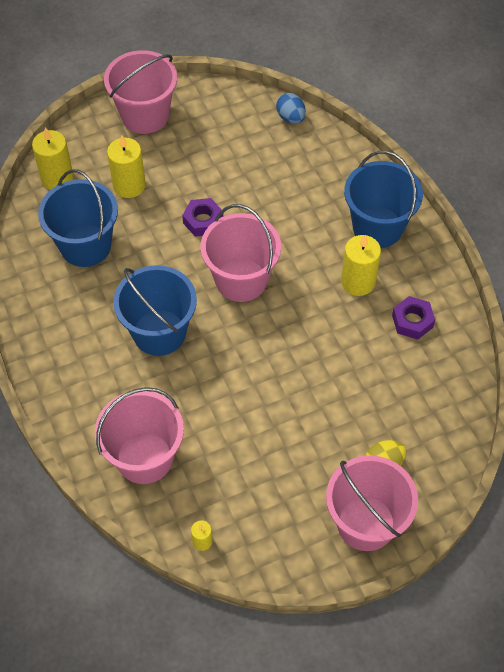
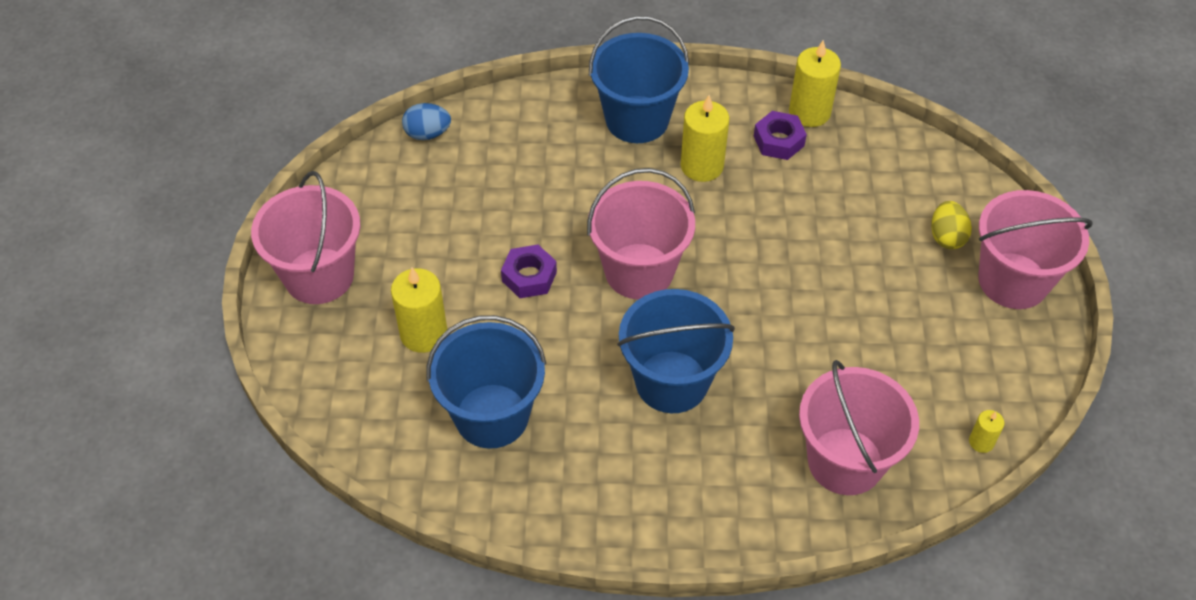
camera: 65 degrees left, 5 degrees down
yellow candle [32,127,74,190] -> yellow candle moved to [789,40,841,127]

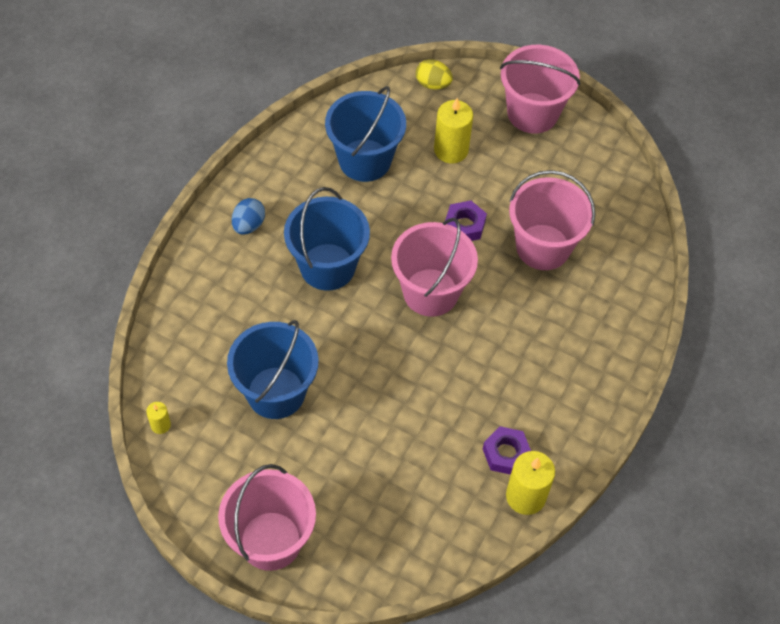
camera: 115 degrees right, 5 degrees up
blue egg [402,103,451,140] -> blue egg moved to [232,198,265,234]
blue bucket [589,16,689,143] -> blue bucket moved to [227,320,319,419]
yellow candle [681,95,729,182] -> none
pink bucket [799,360,919,495] -> pink bucket moved to [509,170,595,270]
yellow egg [931,201,972,249] -> yellow egg moved to [416,59,453,90]

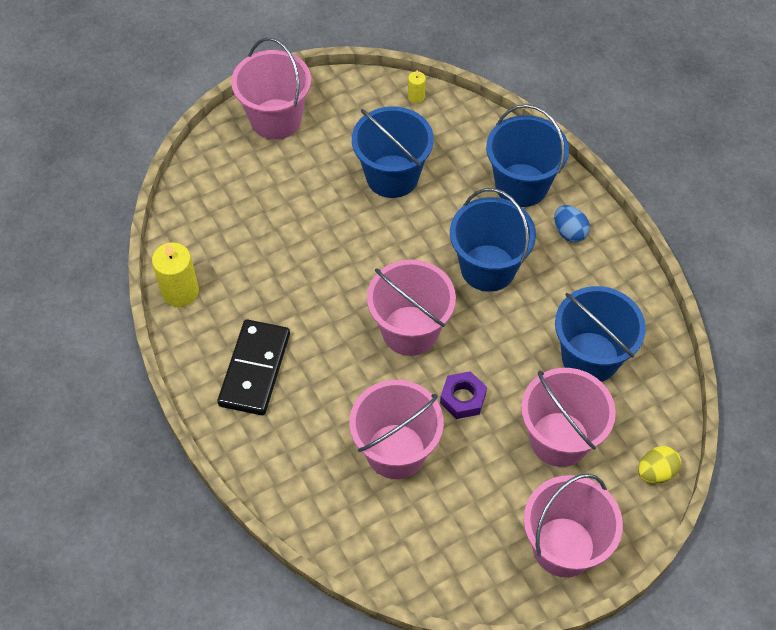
camera: 125 degrees right, 0 degrees up
yellow candle [434,98,473,163] -> pink bucket [521,368,616,467]
purple nut [483,426,531,475] -> none
none -> black domino [217,319,290,415]
none -> blue bucket [486,104,569,207]

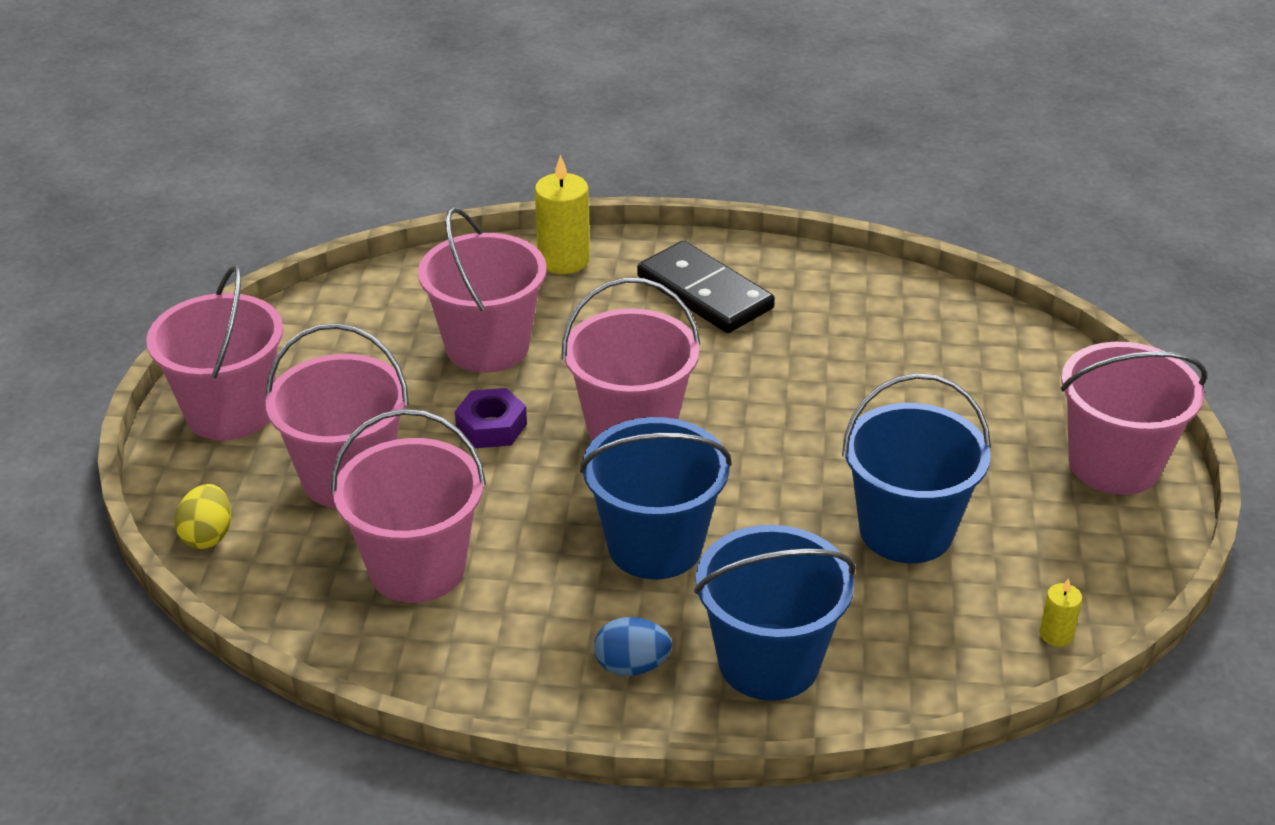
camera: 125 degrees right, 20 degrees down
yellow candle [152,243,199,307] -> yellow candle moved to [535,154,590,274]
blue bucket [555,286,646,382] -> pink bucket [331,409,486,603]

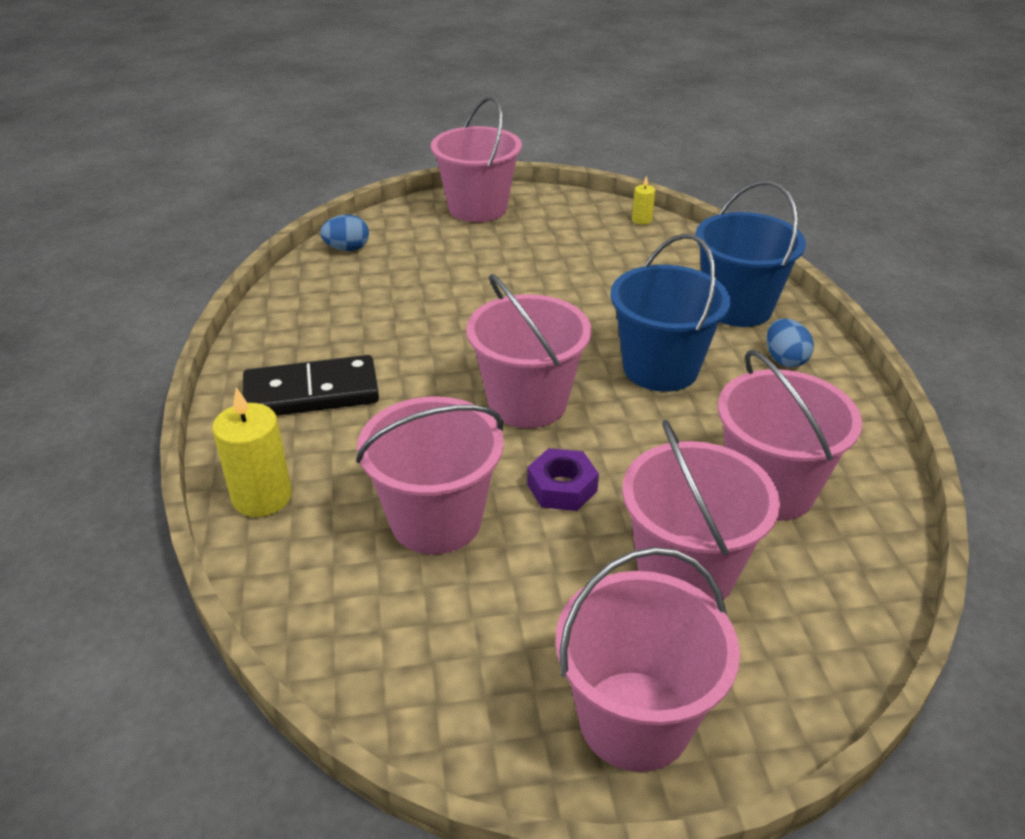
camera: 105 degrees left, 0 degrees up
yellow egg [175,484,231,549] -> none
black domino [637,241,775,333] -> black domino turned 45 degrees clockwise [243,355,379,416]
blue bucket [842,373,991,563] -> none
none -> blue egg [320,215,369,251]

